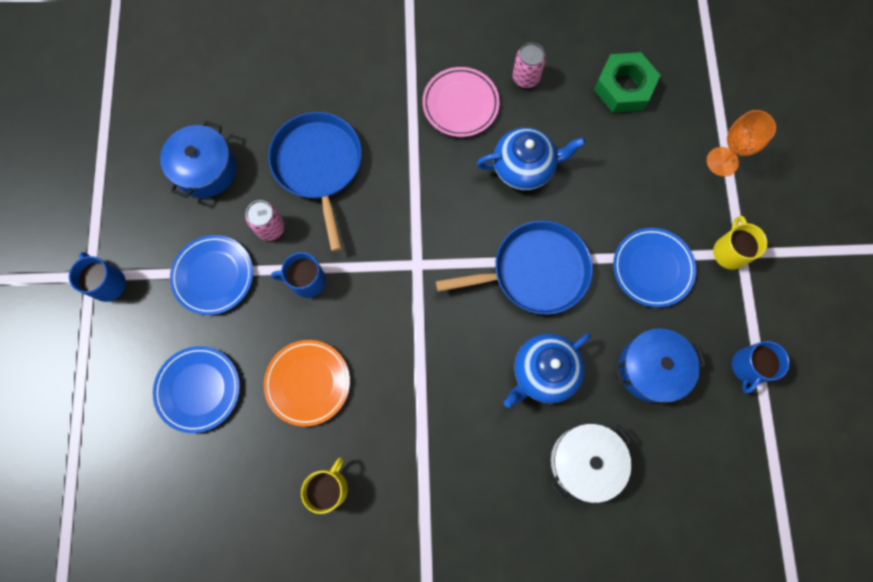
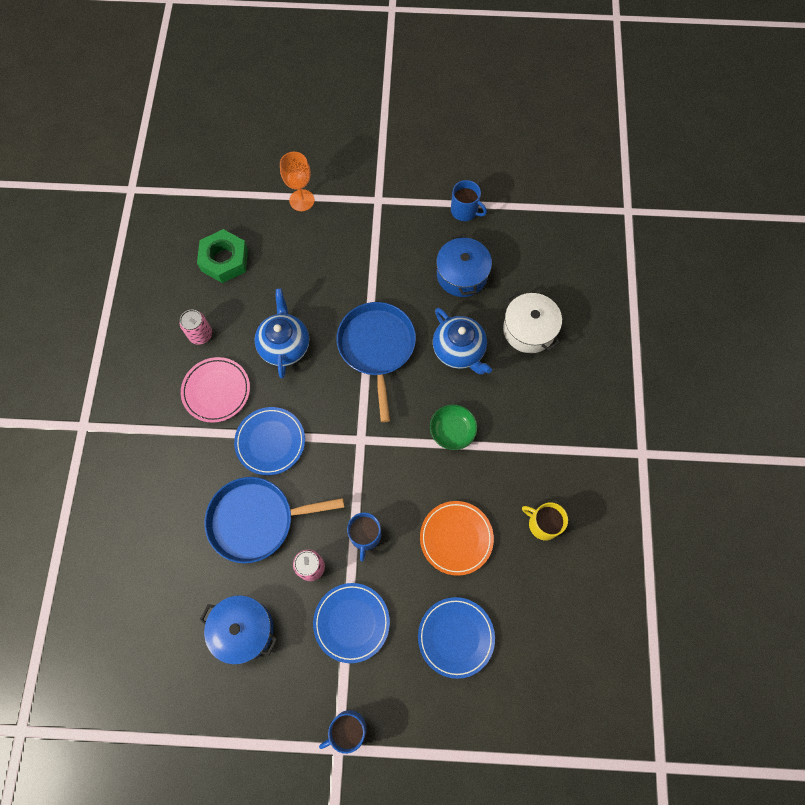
camera: 85 degrees left, 5 degrees down
blue plate [613,228,696,307] -> blue plate moved to [234,407,305,475]
yellow mug [713,216,768,270] -> none
none -> green bowl [430,404,477,450]

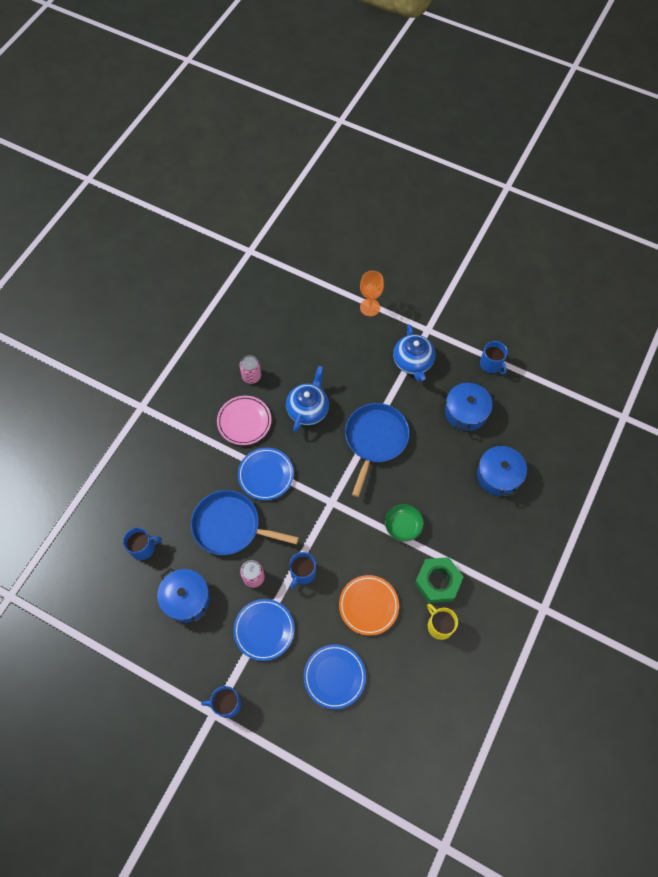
camera: 25 degrees right, 5 degrees down
green nut [197,229,248,283] -> green nut moved to [415,557,464,603]
blue teapot [433,308,492,374] -> blue teapot moved to [393,324,436,382]
white pot [503,291,562,353] -> blue pot [477,442,527,497]
none -> blue mug [123,528,162,560]

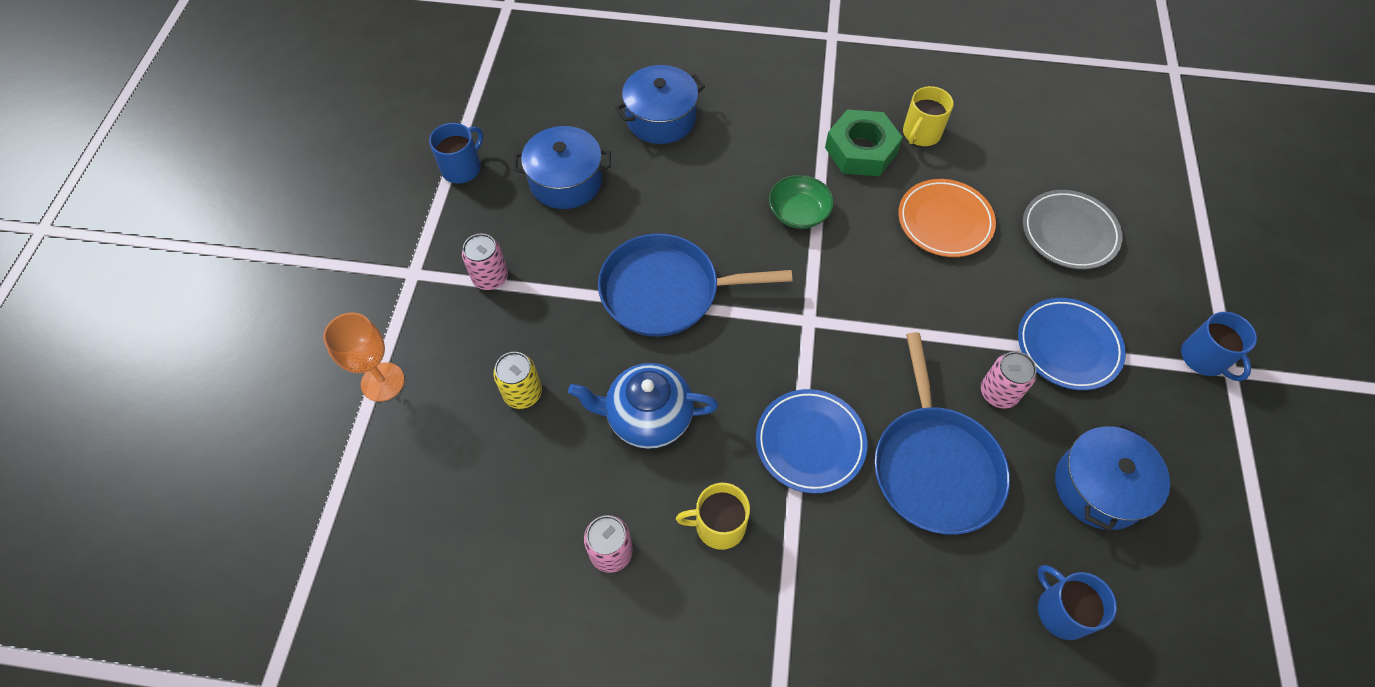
camera: 110 degrees left, 5 degrees down
pink plate [217,396,271,445] -> yellow mug [676,483,750,550]
blue mug [289,552,316,589] -> none
blue plate [304,644,366,709] -> grey plate [1023,190,1123,269]
blue teapot [393,324,436,382] -> pink can [462,234,508,290]
none -> yellow can [493,352,542,409]

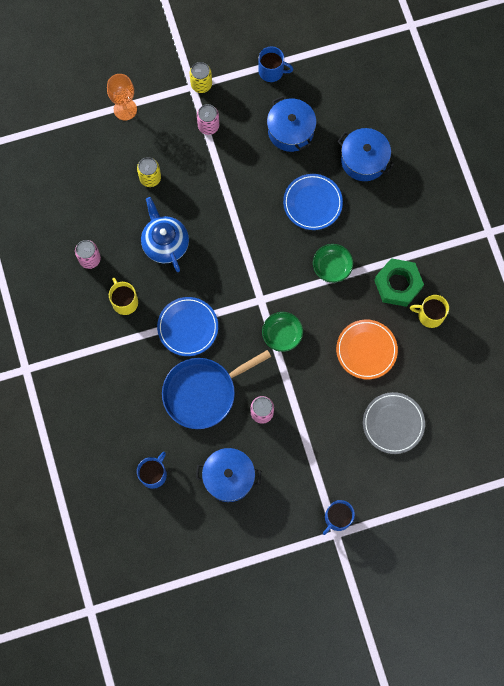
camera: 65 degrees right, 15 degrees up
blue pan [598,233,792,337] -> none
blue plate [1018,298,1126,390] -> blue plate moved to [283,174,343,230]
none -> yellow can [189,62,212,93]
none -> green bowl [262,312,303,352]

